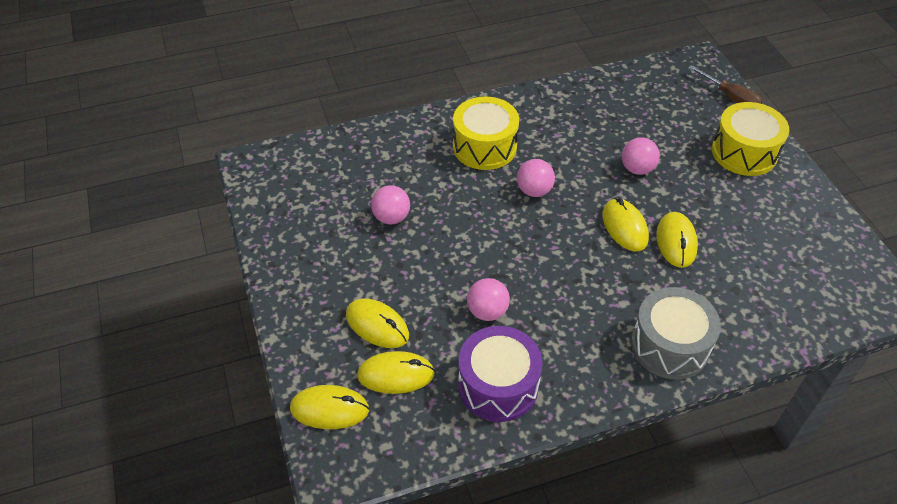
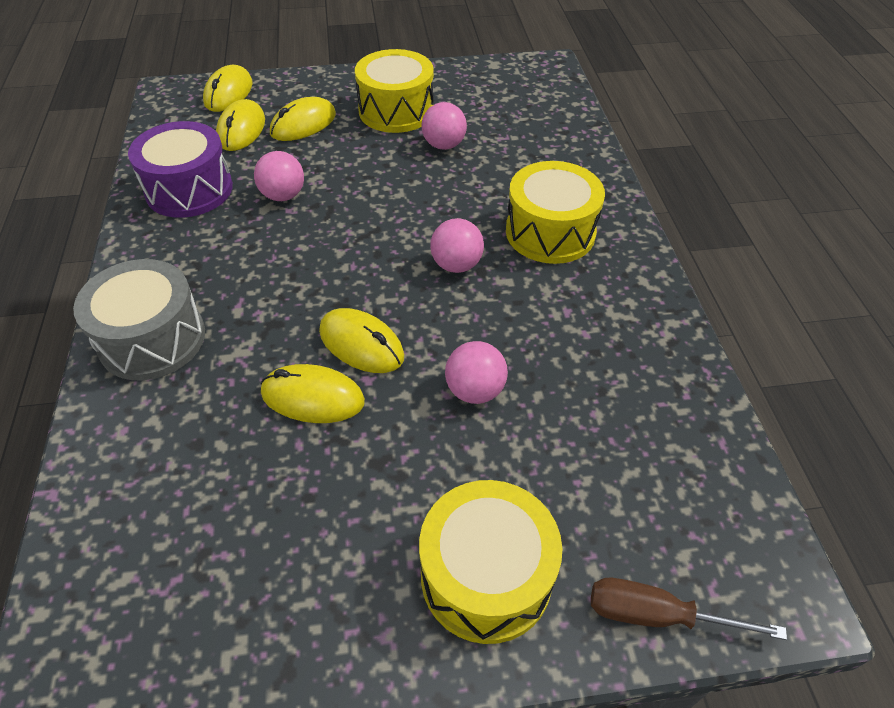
camera: 100 degrees right, 0 degrees up
yellow mouse [602,198,649,251] -> yellow mouse turned 45 degrees clockwise [319,308,404,373]
brown screwdriver [689,65,763,104] -> brown screwdriver turned 45 degrees clockwise [591,578,787,640]
none -> yellow drum [355,49,434,133]

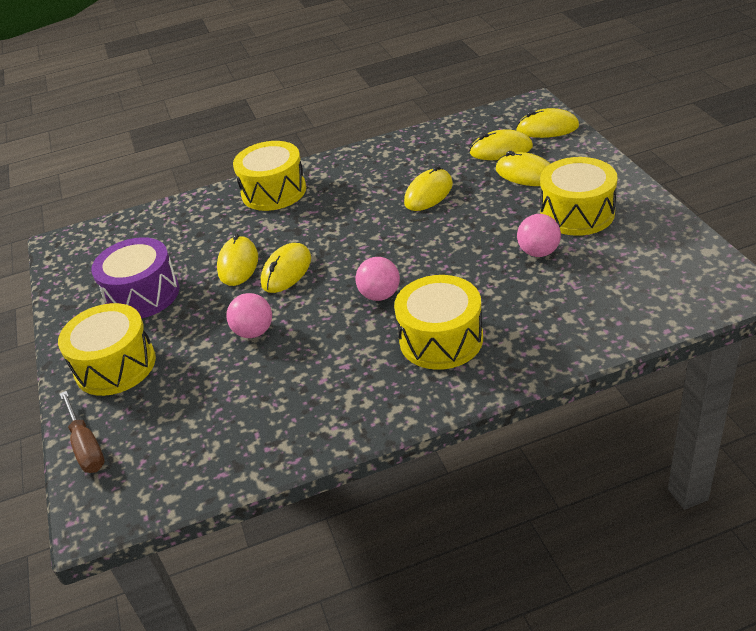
camera: 85 degrees right, 10 degrees down
grey drum [73,259,205,380] -> yellow drum [233,141,306,211]
purple drum [128,121,233,218] -> purple drum moved to [91,237,179,319]
pink ball [254,151,304,201] -> yellow mouse [404,165,453,211]
brown screwdriver [591,578,787,640] -> brown screwdriver turned 150 degrees clockwise [60,391,105,473]

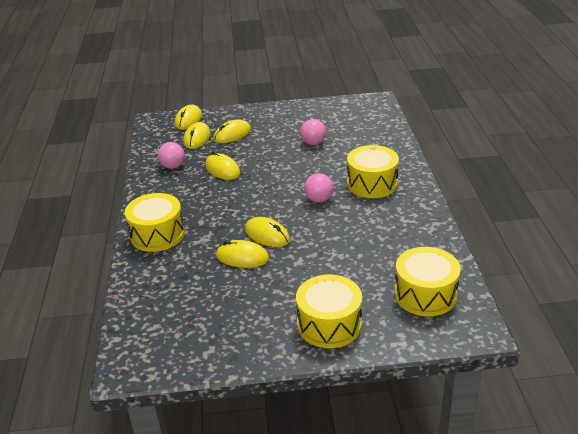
camera: 80 degrees left, 5 degrees down
brown screwdriver [60,391,105,473] -> none
purple drum [91,237,179,319] -> none
pink ball [226,293,272,338] -> pink ball moved to [158,142,185,169]
yellow drum [540,157,618,236] -> yellow drum moved to [394,247,461,316]

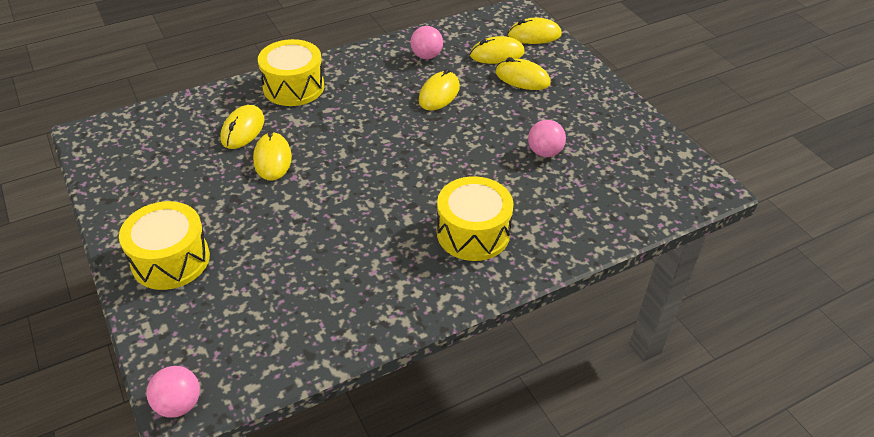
camera: 65 degrees right, 10 degrees up
yellow mouse [245,217,290,247] -> yellow mouse moved to [220,105,264,149]
pink ball [304,173,333,202] -> pink ball moved to [147,366,200,418]
yellow drum [394,247,461,316] -> none

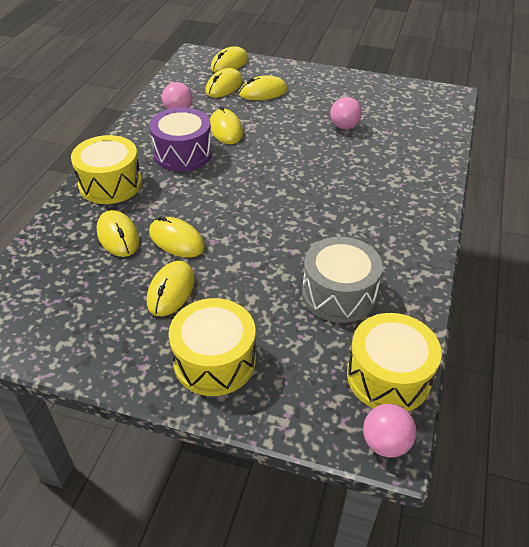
camera: 45 degrees left, 0 degrees up
yellow drum [437,176,514,261] -> yellow drum moved to [347,313,442,411]
none -> yellow mouse [147,261,195,316]
none -> purple drum [149,107,212,171]
none -> grey drum [302,237,383,323]

